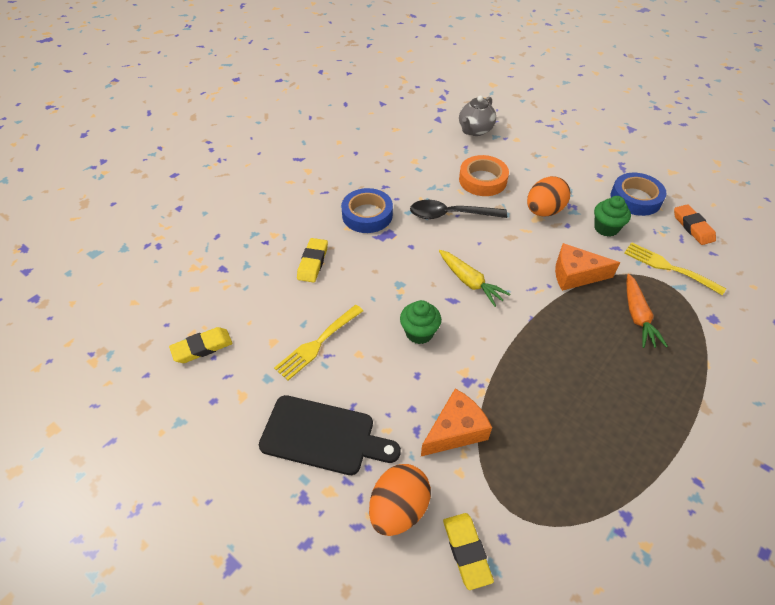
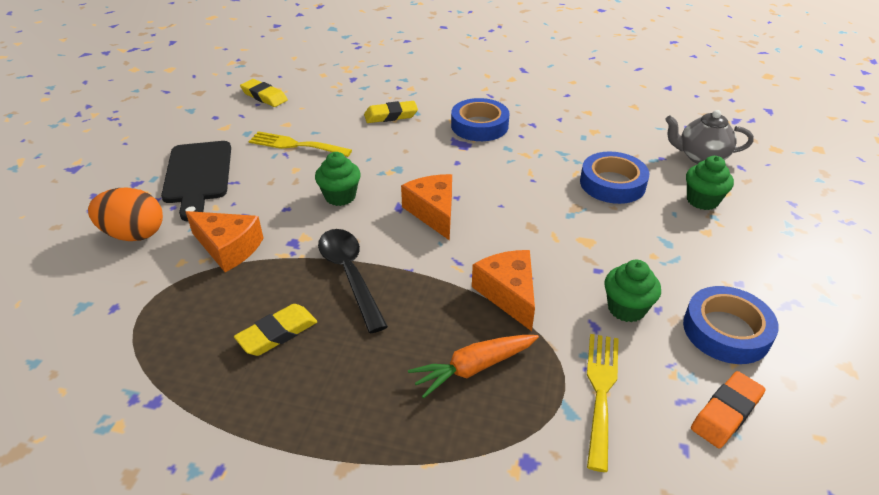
camera: 65 degrees right, 10 degrees down
black spoon [410,200,507,219] -> black spoon moved to [318,229,388,333]
yellow carrot [439,250,510,307] -> orange cheese [401,174,452,241]
yellow eraser [443,513,494,590] -> yellow eraser moved to [234,304,317,356]
orange tape [459,155,509,196] -> blue tape [580,152,650,204]
orange egg [527,176,570,216] -> none
none -> green cupcake [686,156,734,210]

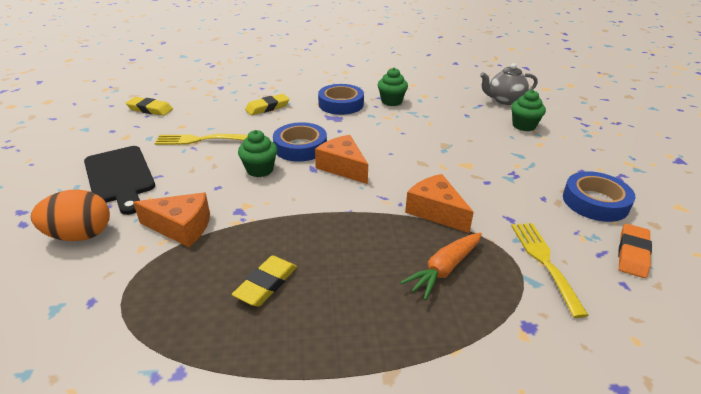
camera: 20 degrees left, 5 degrees down
black spoon [318,229,388,333] -> none
blue tape [580,152,650,204] -> blue tape moved to [273,122,327,162]
green cupcake [605,260,661,322] -> green cupcake moved to [378,68,408,106]

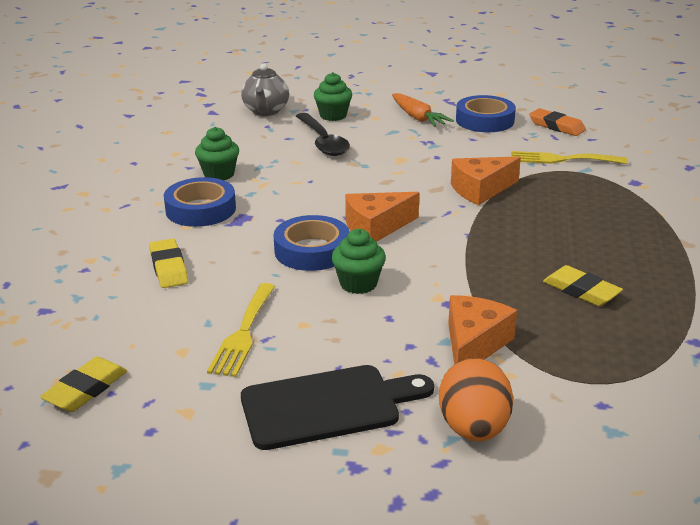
camera: 75 degrees left, 5 degrees down
orange carrot [400,232,482,300] -> orange carrot moved to [392,93,454,127]
none -> black spoon [296,113,350,156]

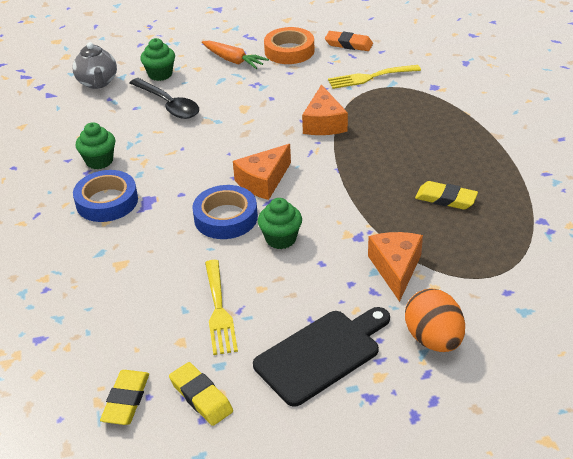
camera: 20 degrees left, 10 degrees up
yellow eraser [149,238,188,288] -> yellow eraser moved to [169,362,233,426]
orange cheese [451,156,521,205] -> orange cheese turned 45 degrees counterclockwise [302,84,348,135]
blue tape [456,95,516,132] -> orange tape [264,27,314,64]

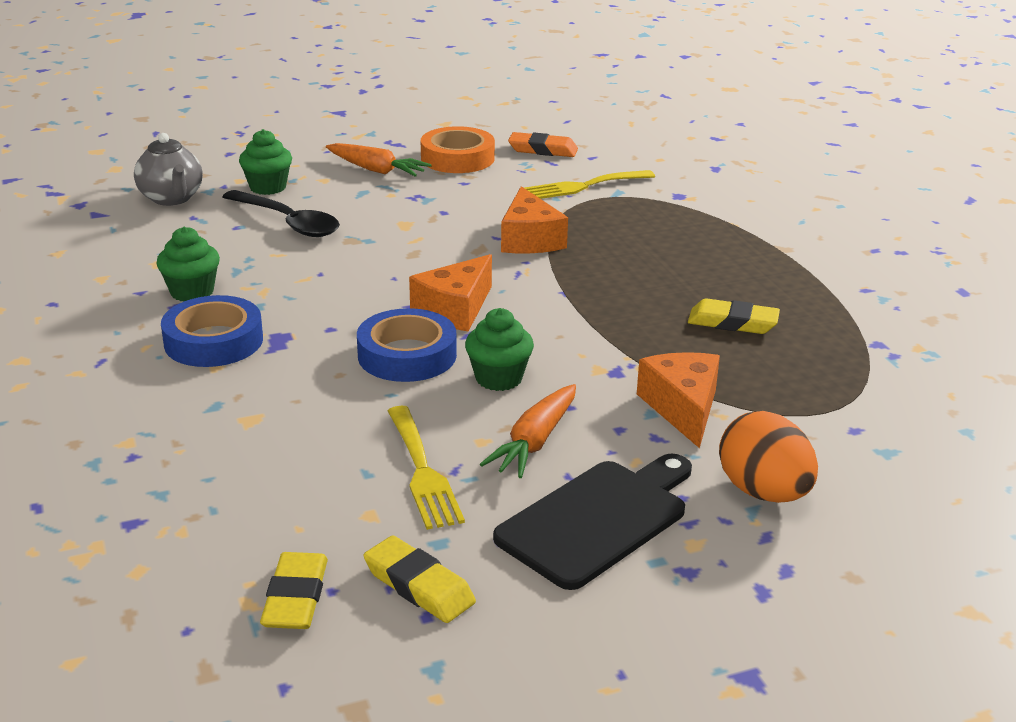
camera: 10 degrees left, 10 degrees down
none -> orange carrot [480,384,576,478]

